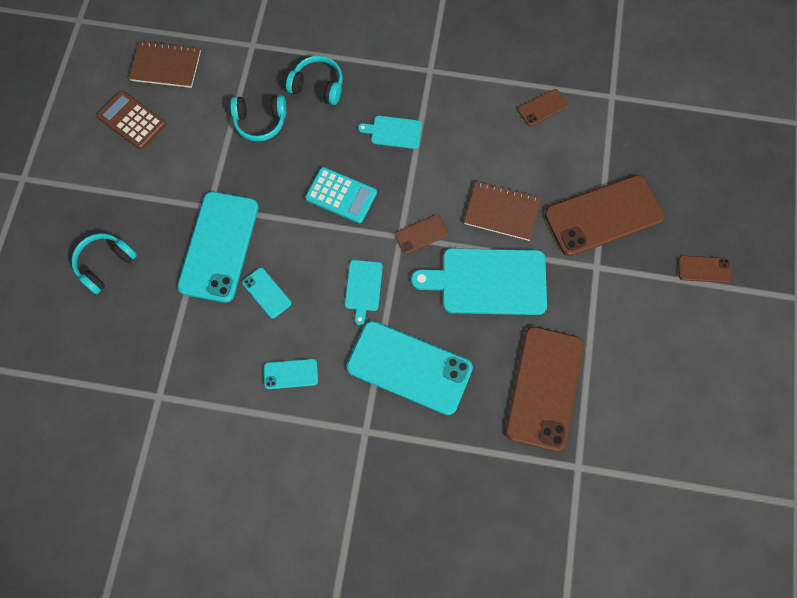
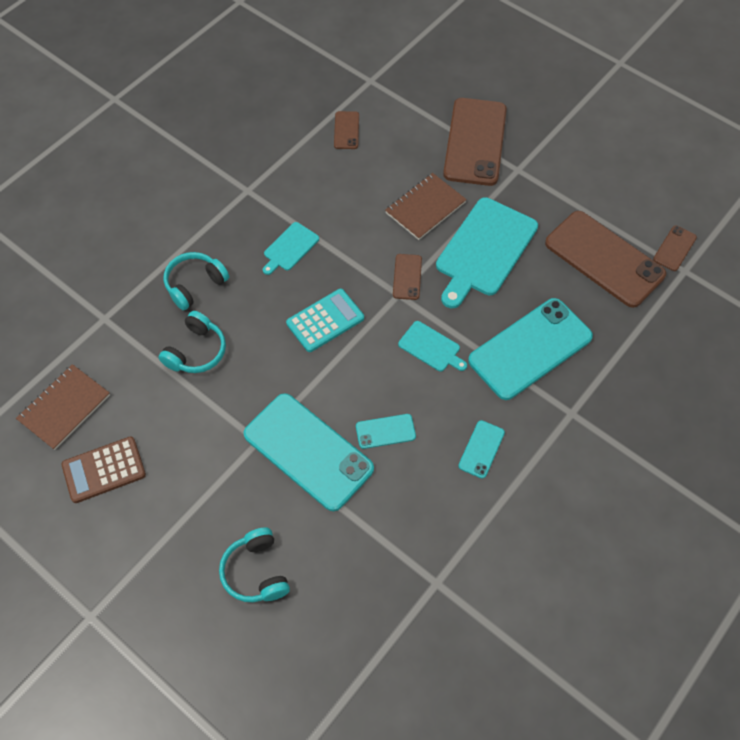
camera: 60 degrees left, 10 degrees down
brown phone [678,255,731,283] -> brown phone moved to [653,226,697,271]

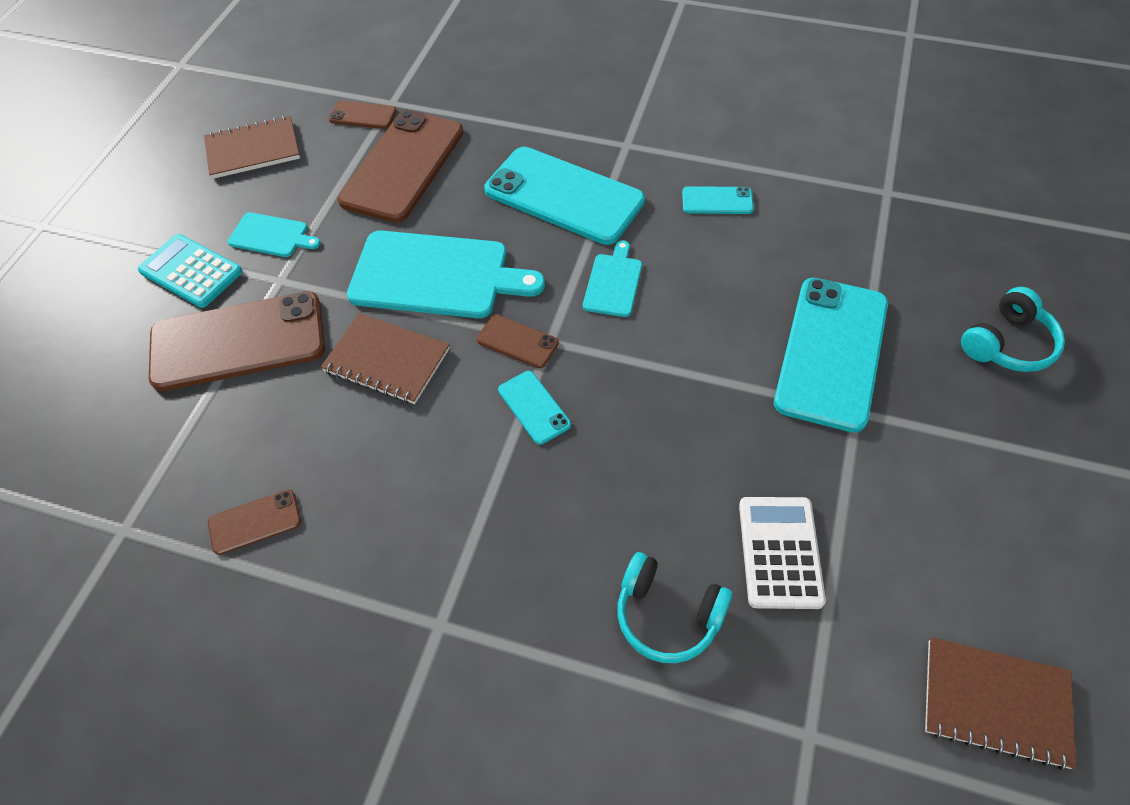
camera: 110 degrees left, 5 degrees down
brown calculator [61,436,146,503] -> none
turquoise headphones [158,311,226,373] -> white calculator [739,497,826,609]
turquoise cutting board [263,222,319,275] -> turquoise cutting board moved to [228,212,320,257]
turquoise calculator [286,289,364,352] -> turquoise calculator moved to [138,234,242,308]
turquoise phone [356,414,416,449] -> turquoise phone moved to [498,371,571,445]
brown phone [393,254,422,300] -> brown phone turned 45 degrees clockwise [477,315,559,368]
none -> brown notebook [204,116,300,179]

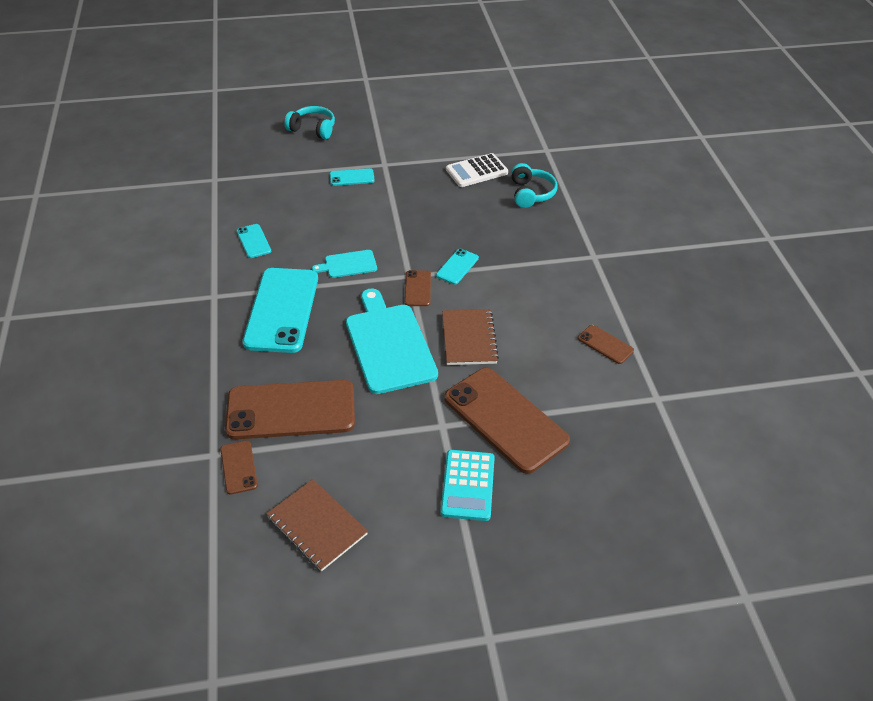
camera: 120 degrees left, 10 degrees down
turquoise cutting board [228,212,320,257] -> none
turquoise phone [774,278,888,433] -> turquoise phone [330,168,375,186], size x0.45
brown notebook [925,637,1076,770] -> none

